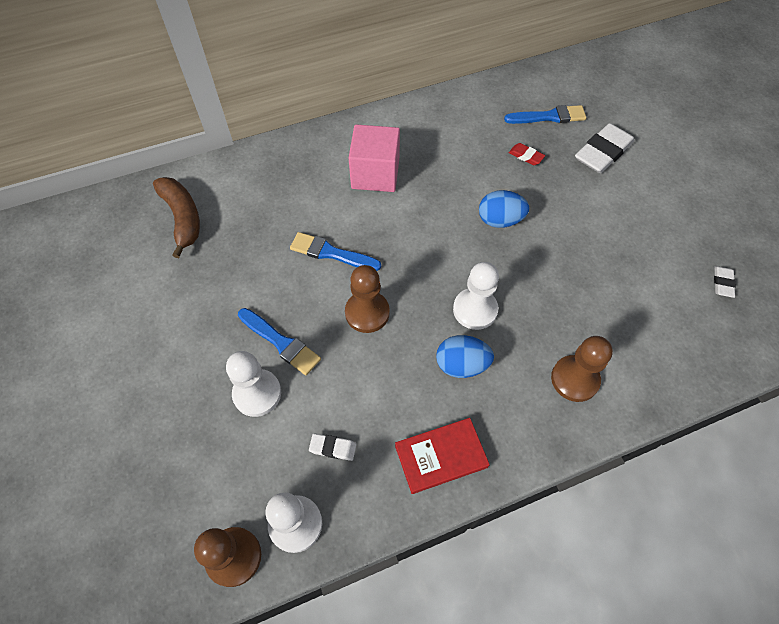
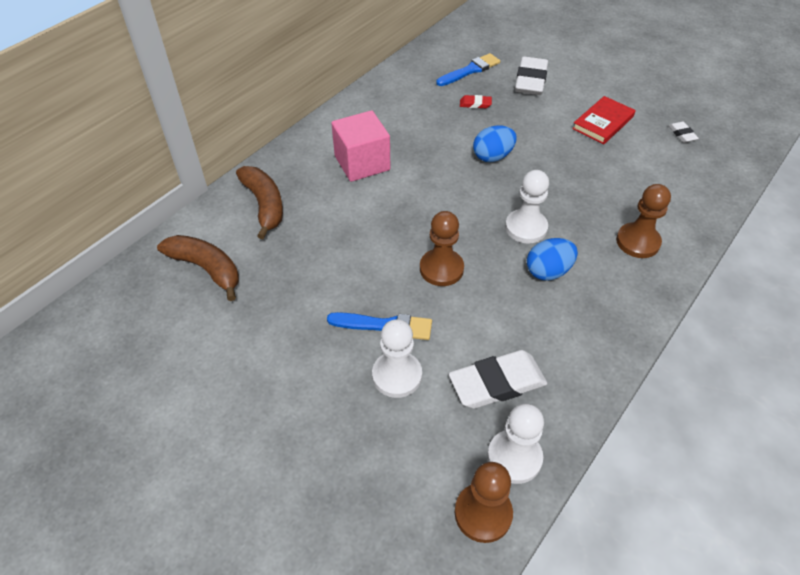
camera: 30 degrees left, 10 degrees down
blue brush [290,232,381,271] -> none
white eraser [309,434,356,461] -> white eraser [449,350,548,409], size x2.10
red book [395,418,490,494] -> red book moved to [572,96,636,144]
none -> brown banana [236,166,283,239]

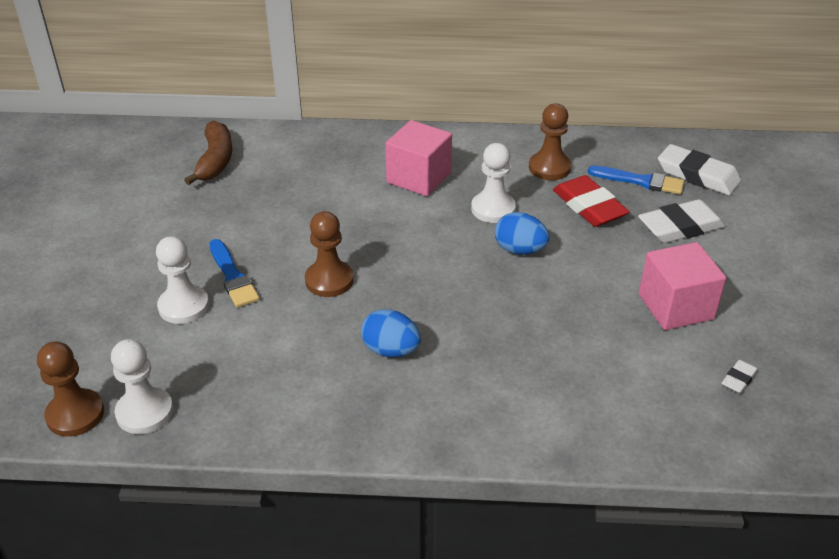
camera: 55 degrees right, 10 degrees down
brown banana [236,166,283,239] -> none
white eraser [449,350,548,409] -> white eraser moved to [658,144,741,195]
red eraser [460,95,492,108] -> red eraser [553,175,630,227], size x2.10
white pawn [505,170,549,243] -> white pawn moved to [471,143,516,223]
red book [572,96,636,144] -> pink cube [639,242,726,330]
brown pawn [616,184,671,258] -> brown pawn moved to [529,103,571,180]

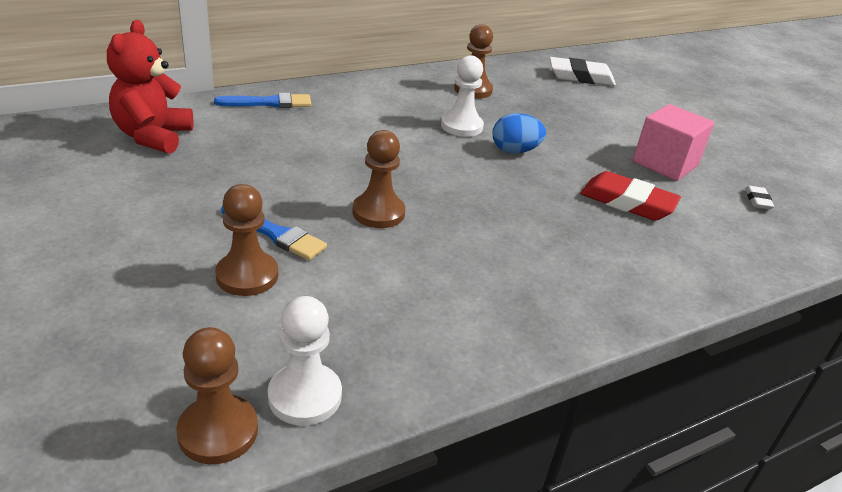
camera: 35 degrees left, 5 degrees down
white pawn [156,236,209,324] -> brown pawn [215,184,278,296]
brown banana [184,120,232,185] -> red teddy bear [107,20,193,154]
blue egg [361,309,421,357] -> none
pink cube [385,120,452,196] -> none
red eraser [553,175,630,227] -> red eraser moved to [580,171,681,221]
blue brush [588,166,685,194] -> blue brush moved to [214,93,311,108]
white eraser [638,199,725,243] -> none

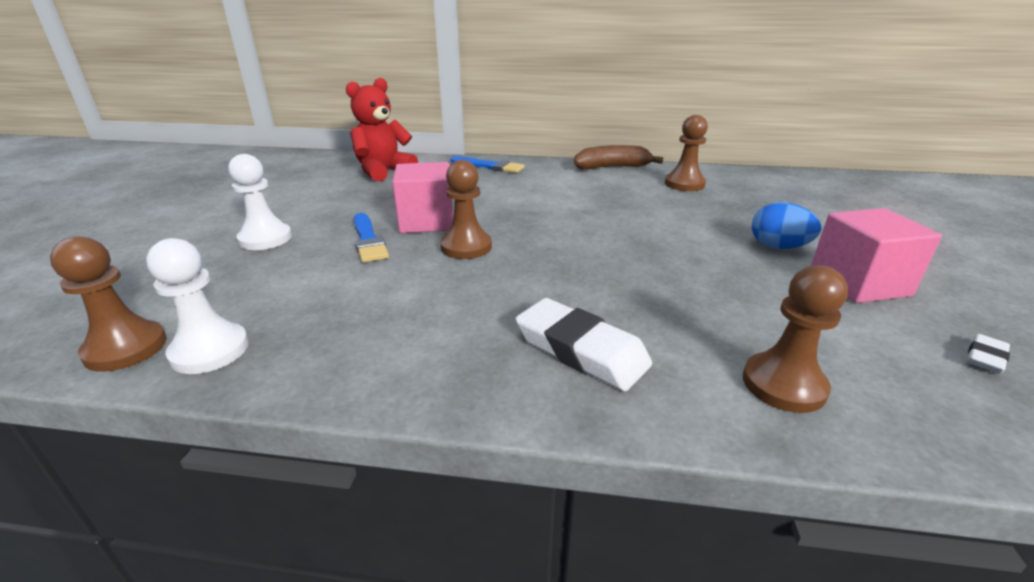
camera: 40 degrees right, 5 degrees down
brown pawn [215,184,278,296] -> brown pawn moved to [743,265,848,413]
white pawn [441,55,484,137] -> white pawn moved to [228,154,292,250]
blue egg [493,113,546,154] -> blue egg moved to [752,202,821,249]
white eraser [550,57,616,86] -> white eraser moved to [515,298,652,391]
red eraser [580,171,681,221] -> none
none -> pink cube [392,162,453,233]
none -> brown banana [574,145,663,170]

